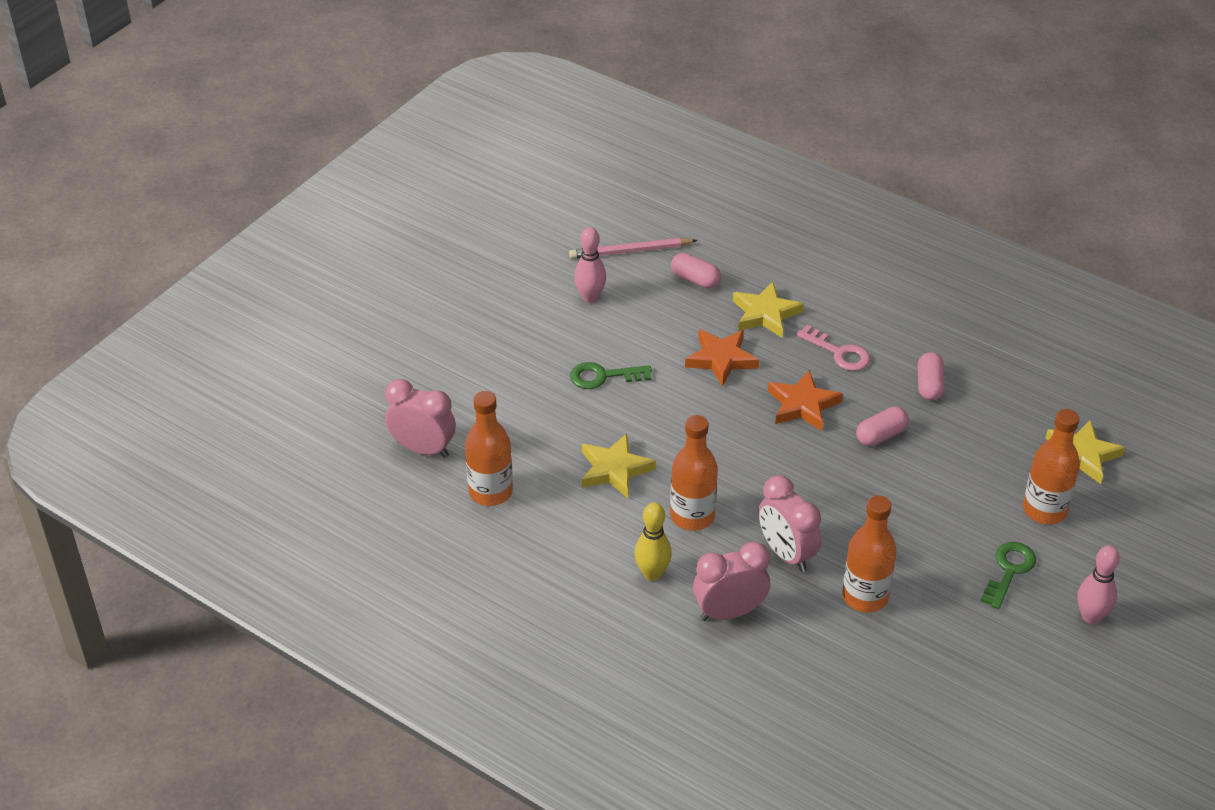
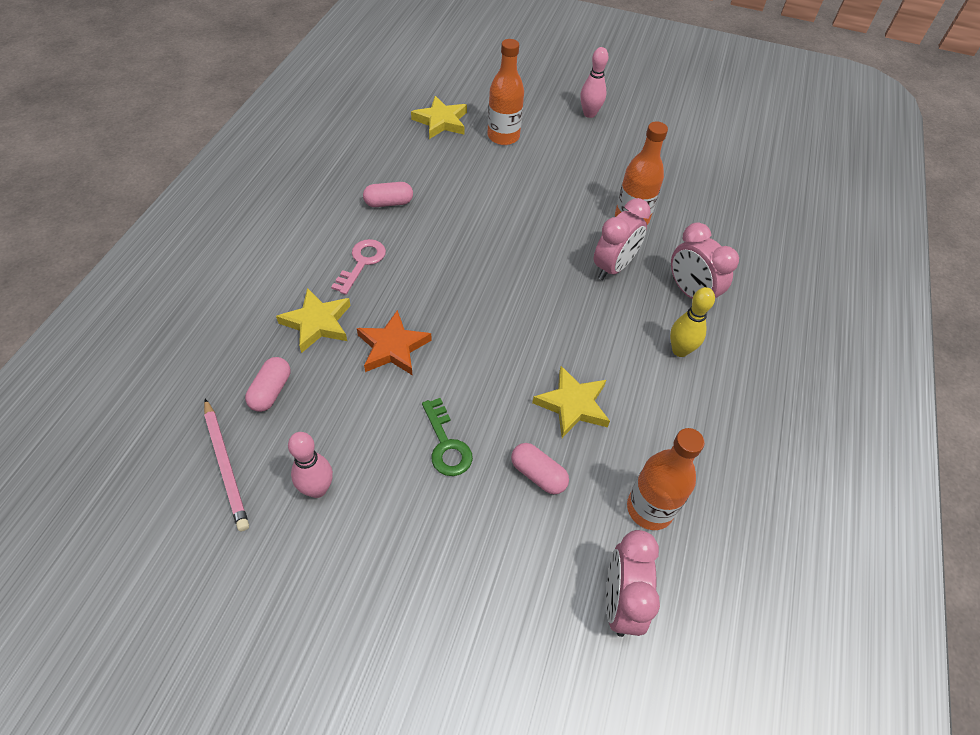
camera: 110 degrees left, 10 degrees up
orange bottle [670,415,718,531] -> none
orange star [768,370,843,431] -> none
pink capsule [856,406,909,446] -> pink capsule moved to [511,443,569,494]
green key [981,542,1036,609] -> none

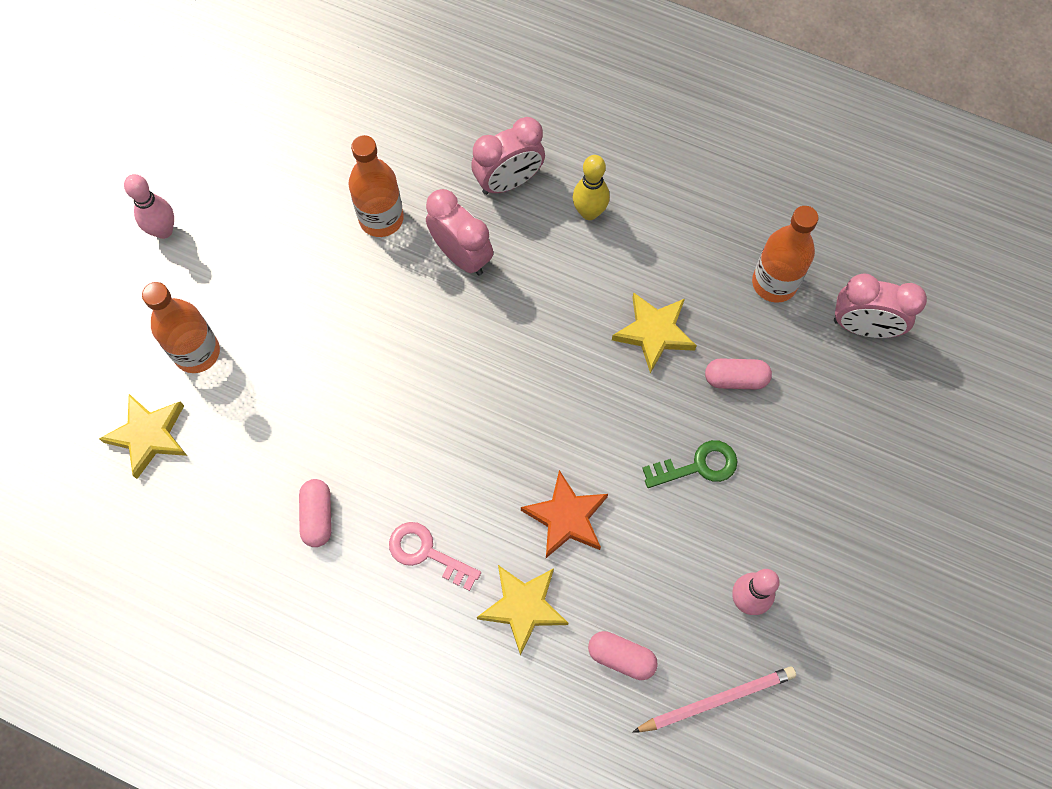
camera: 80 degrees left, 15 degrees up
pink capsule [511,443,569,494] -> pink capsule turned 45 degrees clockwise [705,358,772,389]

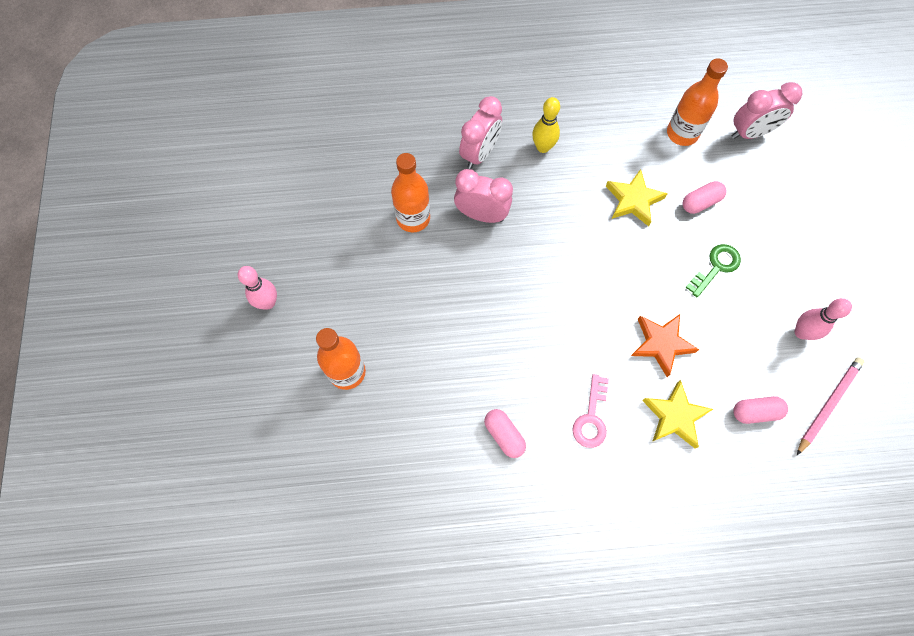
camera: 30 degrees left, 0 degrees up
yellow star [99,394,187,479] -> none
pink key [389,522,481,591] -> pink key turned 75 degrees counterclockwise [572,374,609,448]

